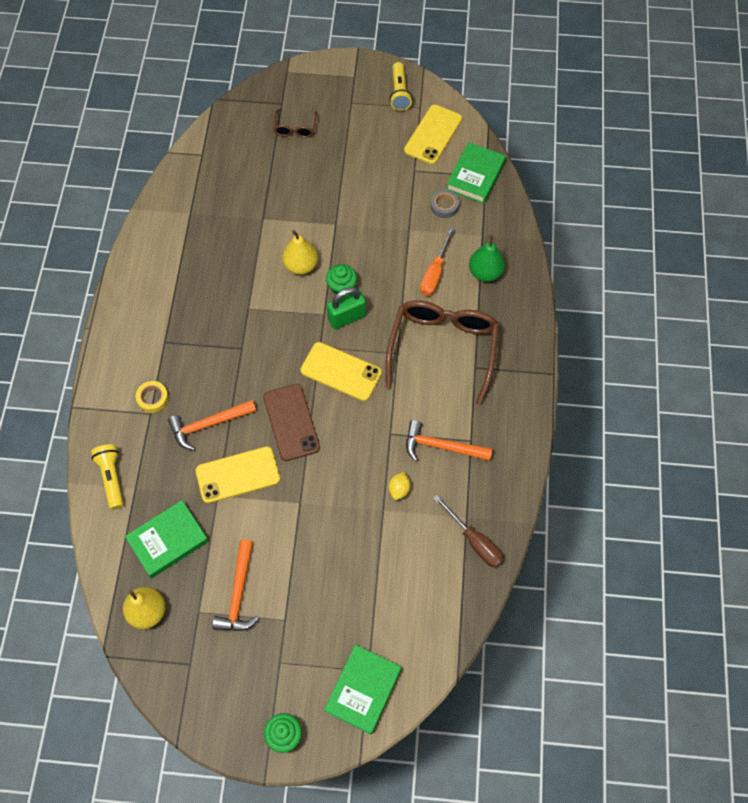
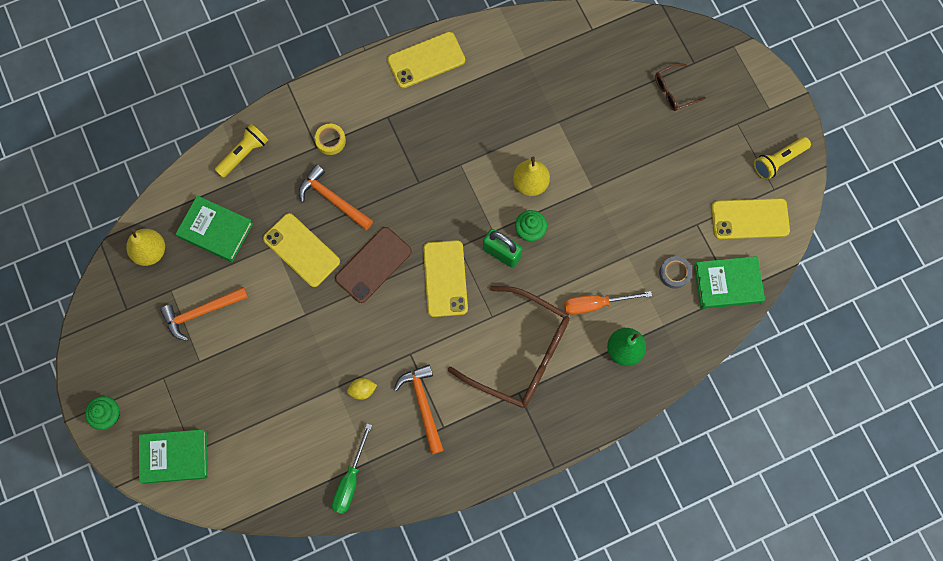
camera: 60 degrees right, 10 degrees up
brown glasses [385,300,499,405] -> brown glasses turned 45 degrees clockwise [448,286,570,408]
brown screwdriver [433,495,503,568] -> green screwdriver [332,424,372,514]
none -> yellow phone [387,32,465,88]

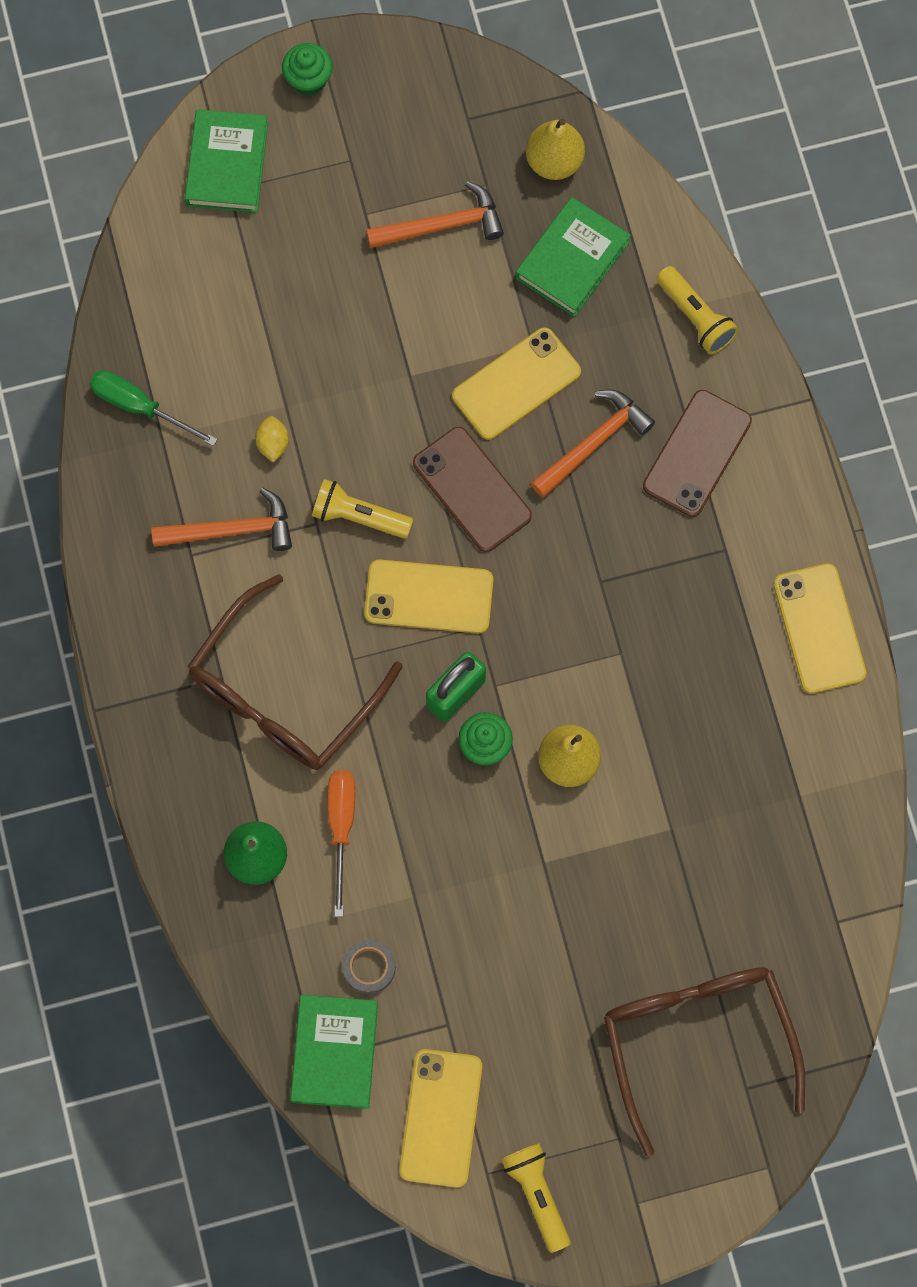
camera: 100 degrees right, 0 degrees up
orange hammer [160,286,248,341] -> orange hammer turned 90 degrees clockwise [366,181,504,248]
yellow tape [315,124,346,155] -> brown phone [643,390,752,517]
brown glasses [655,63,706,111] -> brown glasses [604,967,805,1157], size x2.22
none -> yellow flashlight [312,479,413,539]

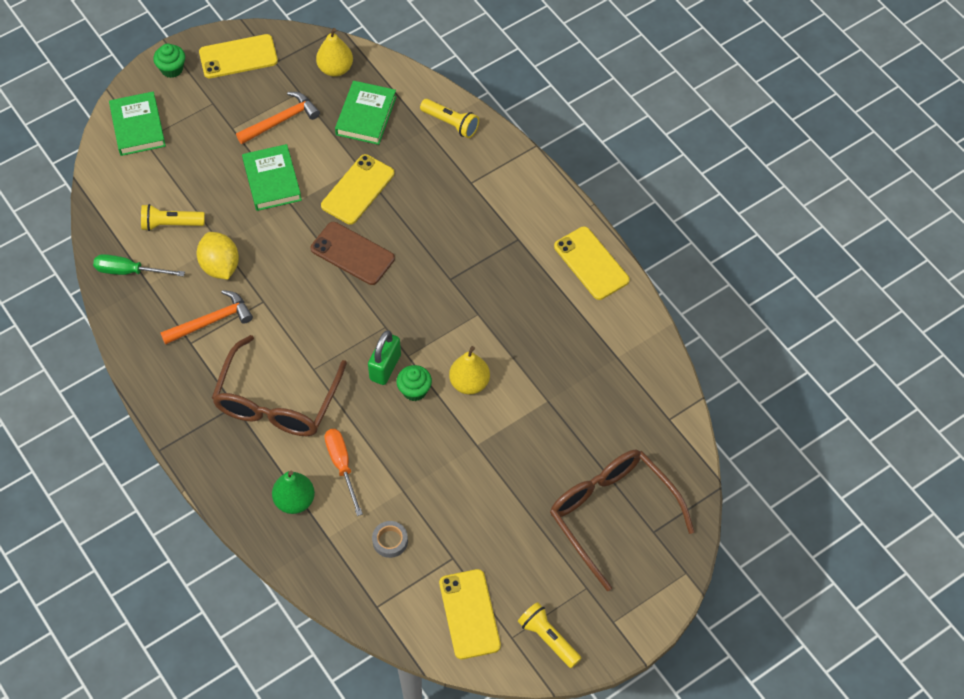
camera: 20 degrees left, 15 degrees down
yellow lemon [255,416,289,462] -> yellow lemon [197,232,239,280], size x1.88
green book [290,995,378,1109] -> green book moved to [242,144,302,211]
yellow flashlight [312,479,413,539] -> yellow flashlight moved to [141,204,205,231]
yellow phone [364,559,493,633] -> yellow phone moved to [199,34,278,78]
orange hammer [531,390,655,498] -> none
brown phone [643,390,752,517] -> none

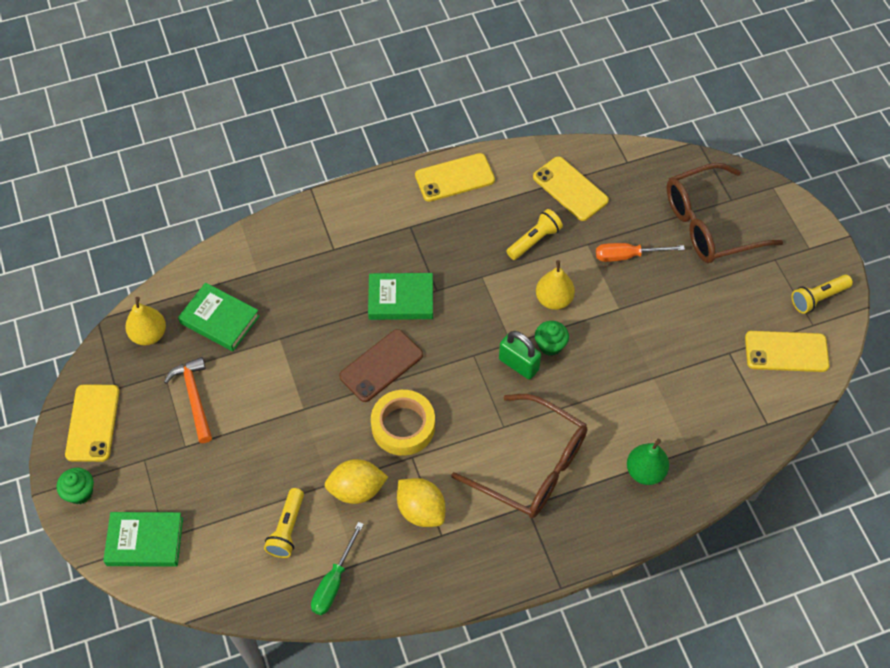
camera: 75 degrees left, 0 degrees up
orange hammer [160,290,253,345] -> yellow lemon [397,478,445,527]
green book [242,144,302,211] -> green book moved to [368,273,433,320]
yellow phone [321,154,394,225] -> yellow phone moved to [533,156,609,221]
orange screwdriver [324,429,363,516] -> orange screwdriver moved to [596,243,685,262]
grey tape [372,521,408,558] -> none
yellow flashlight [420,99,479,138] -> yellow flashlight moved to [506,209,563,260]
none -> yellow tape [371,390,435,456]

